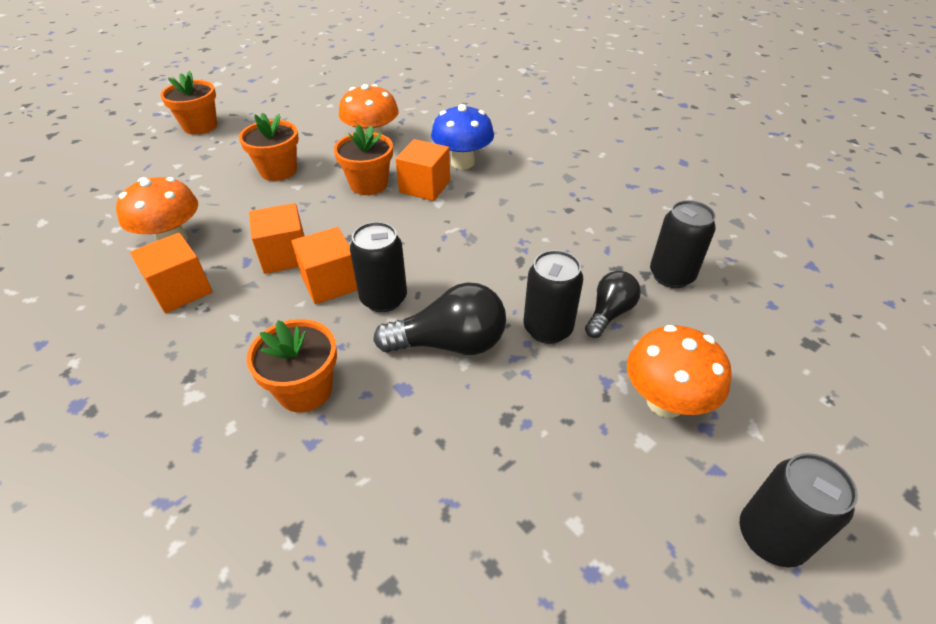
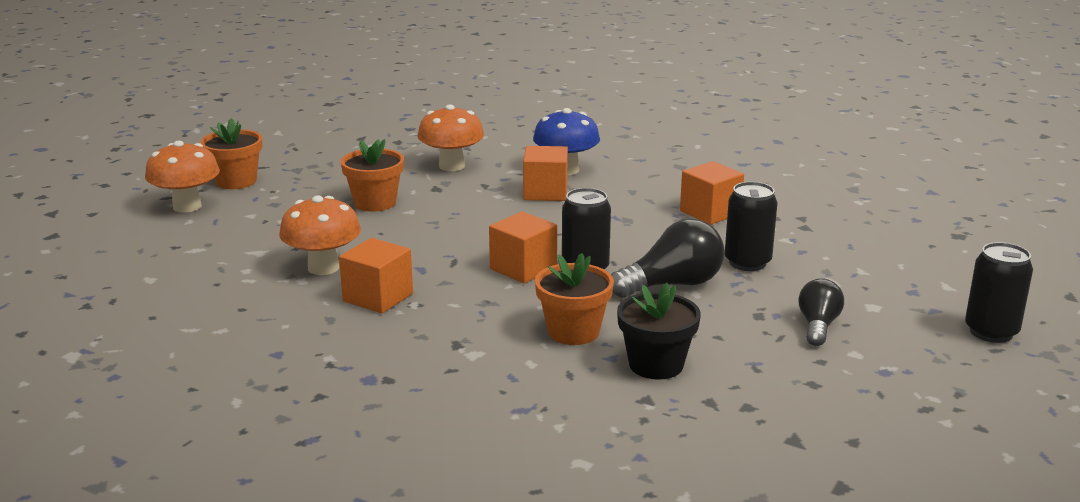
camera: 20 degrees left, 20 degrees down
orange cube [249,203,304,274] -> orange cube moved to [680,161,744,225]
orange flower pot [334,125,393,195] -> none
black light bulb [585,271,641,338] -> black light bulb moved to [798,278,844,346]
orange mushroom [627,325,732,418] -> orange mushroom moved to [145,141,220,213]
black can [650,200,716,288] -> none
none -> black flower pot [617,283,701,380]

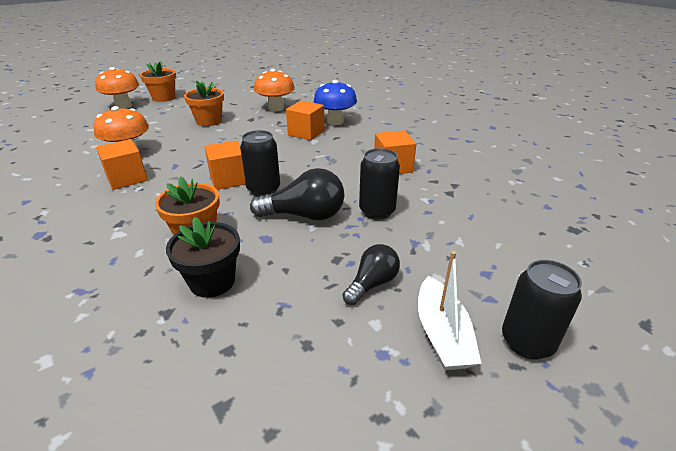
camera: 25 degrees right, 10 degrees up
none -> white boat [418,251,482,370]

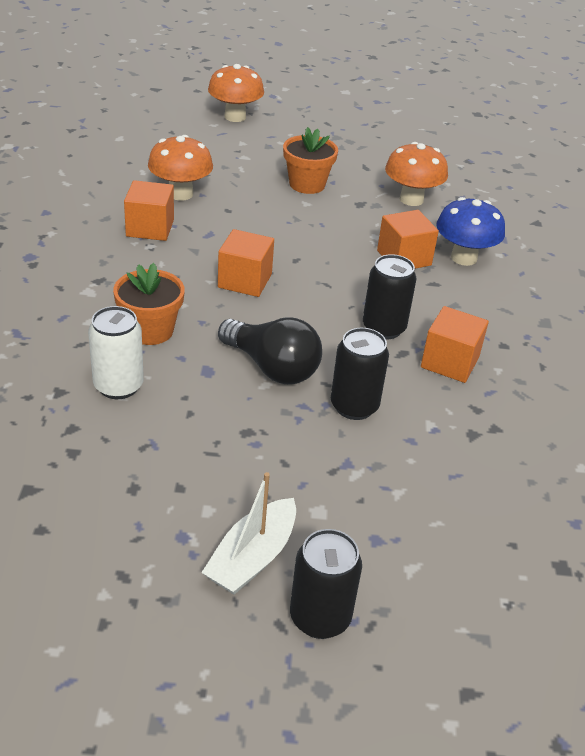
camera: 35 degrees right, 5 degrees up
orange flower pot [140,61,176,102] -> none
black flower pot [166,217,240,298] -> white can [88,306,144,399]
black can [240,130,280,196] -> black can moved to [363,254,416,340]
black light bulb [342,244,400,305] -> none

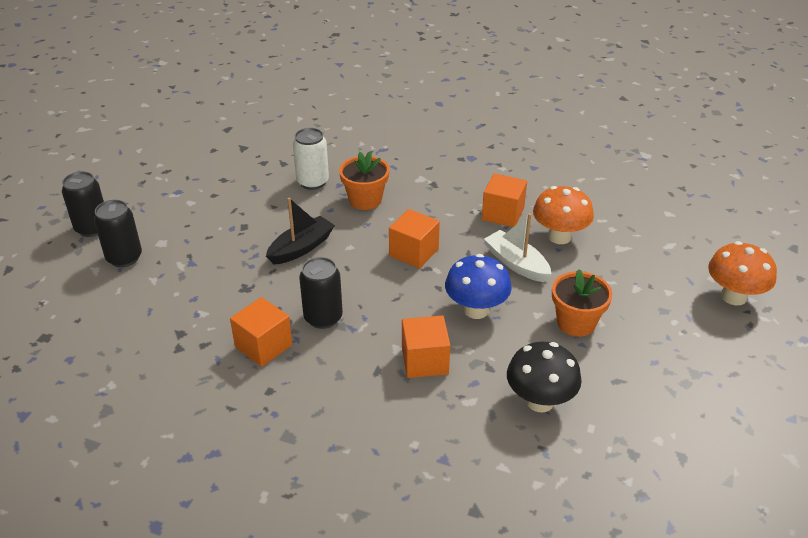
camera: 110 degrees right, 0 degrees up
white boat [201,472,296,595] -> white boat moved to [484,213,551,282]
black light bulb [218,318,322,384] -> black boat [266,198,335,265]
black can [331,328,389,420] -> black can moved to [94,200,142,267]
orange mushroom [385,142,448,206] -> black mushroom [507,342,582,412]
blue mushroom [436,197,505,266] -> blue mushroom moved to [445,254,512,319]

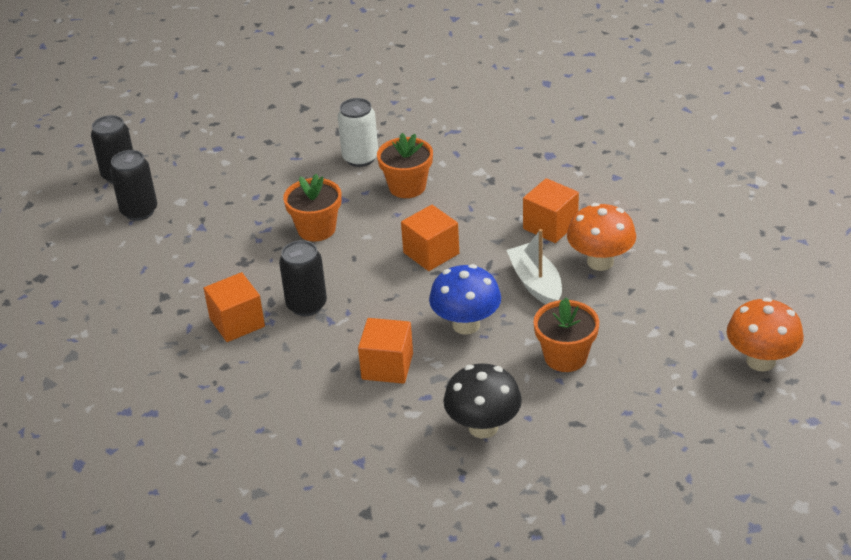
camera: 20 degrees right, 0 degrees up
black boat [266,198,335,265] -> orange flower pot [283,174,341,241]

